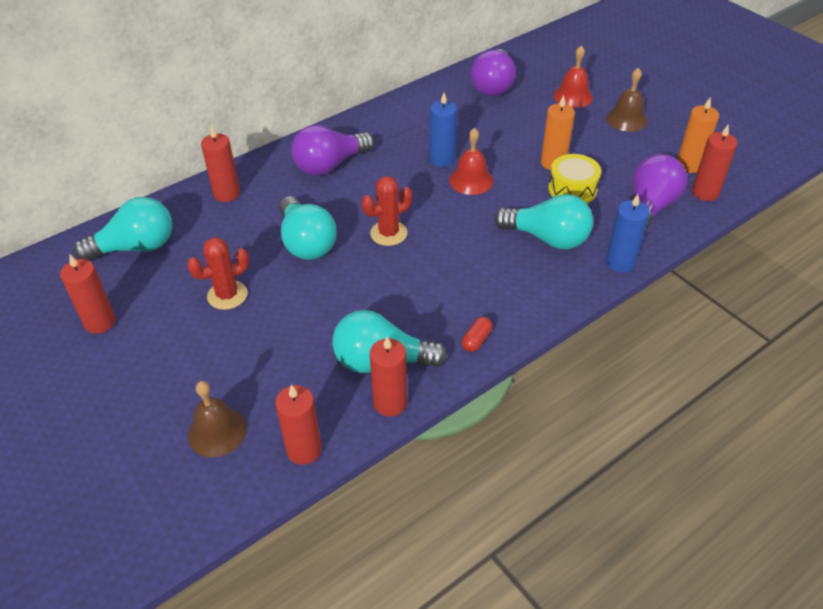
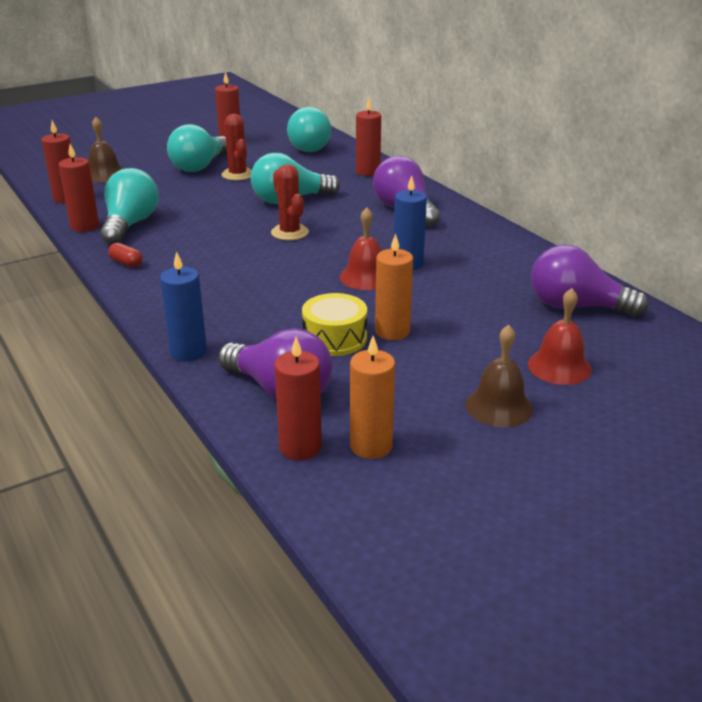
camera: 95 degrees right, 15 degrees down
turquoise light bulb [494,194,593,249] -> turquoise light bulb moved to [167,124,227,172]

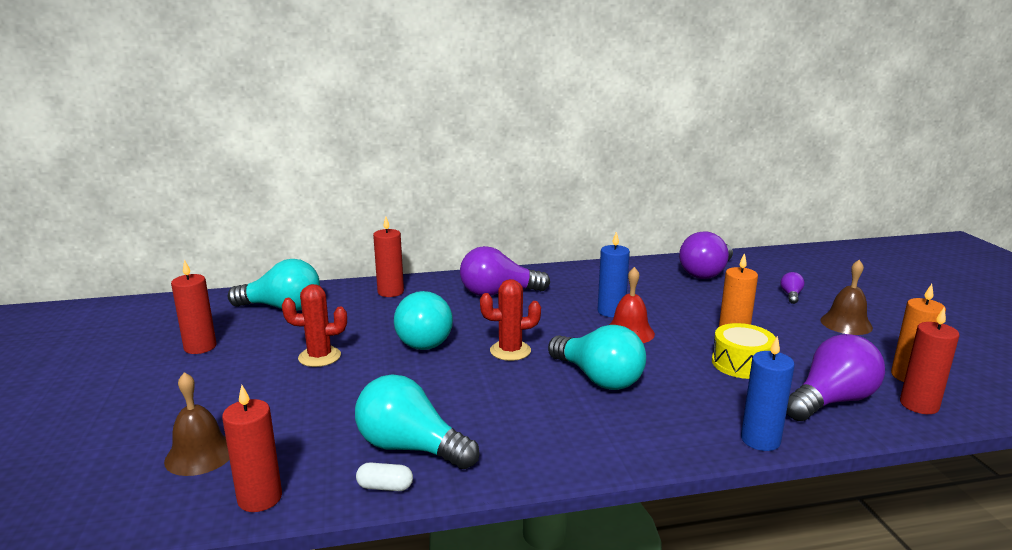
camera: 70 degrees left, 10 degrees down
red candle [59,144,99,232] -> white capsule [356,462,413,491]
red capsule [108,243,143,267] -> none
turquoise light bulb [167,124,227,172] -> turquoise light bulb moved to [548,325,646,390]
red bell [528,288,592,385] -> purple light bulb [781,272,805,304]

